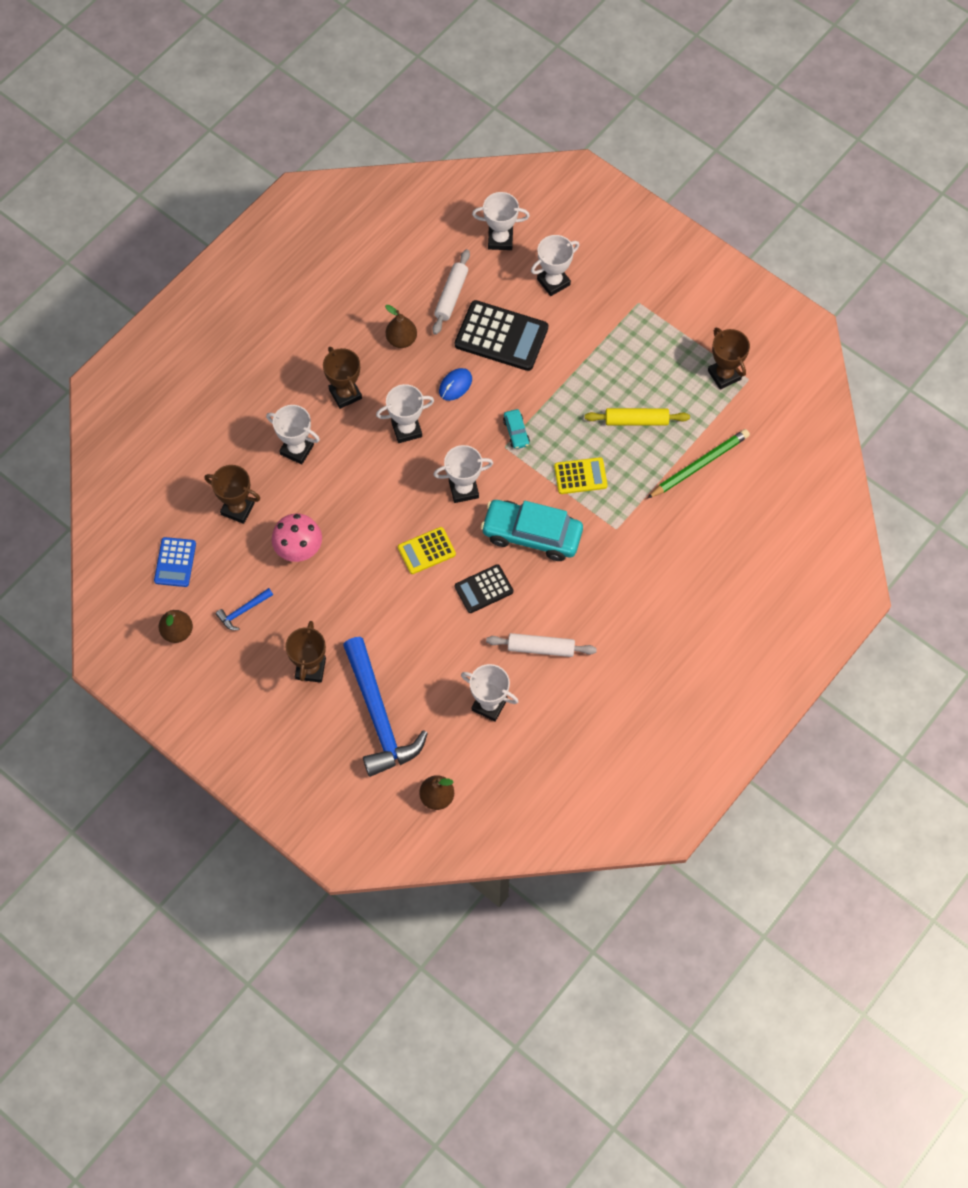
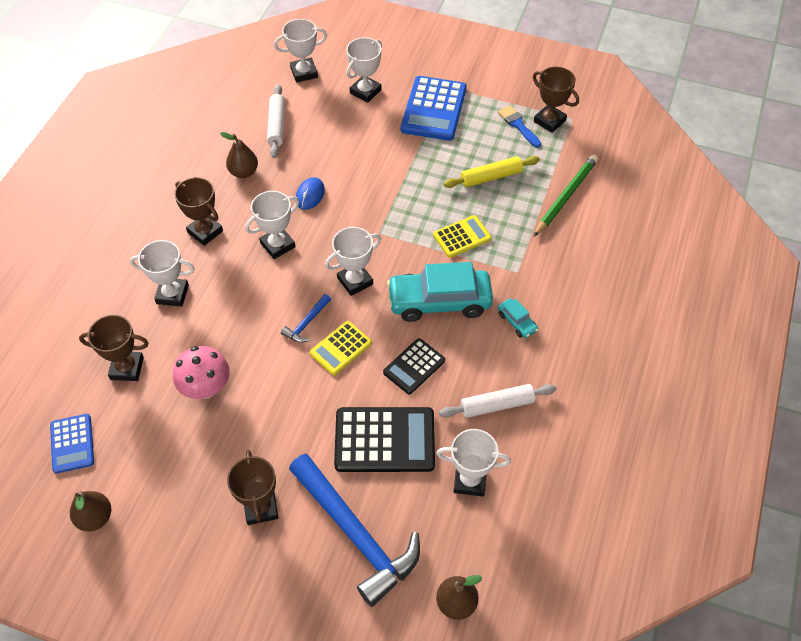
camera: 20 degrees left, 10 degrees down
blue hammer [216,588,273,630] -> blue hammer moved to [281,294,331,343]
black calculator [455,300,548,371] -> black calculator moved to [334,407,435,472]
turquoise car [503,409,530,449] -> turquoise car moved to [498,298,538,338]
none -> blue calculator [401,76,467,141]
none -> blue brush [498,105,541,148]

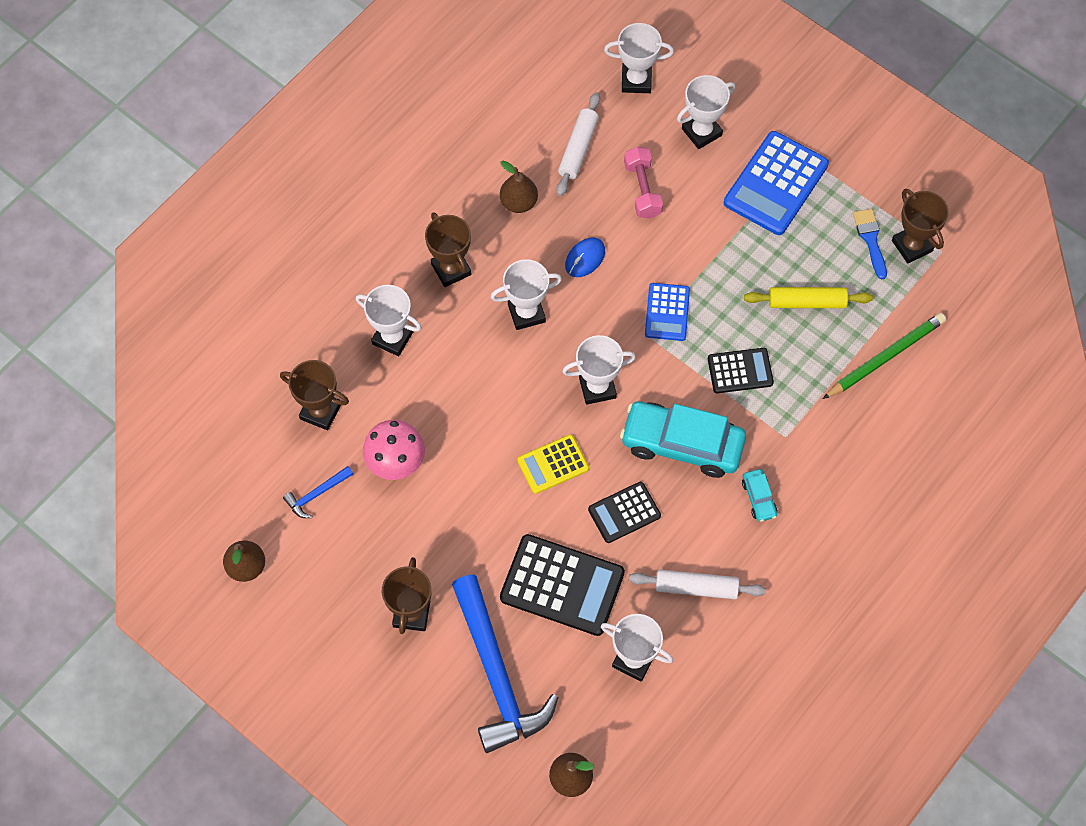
camera: 20 degrees right, 10 degrees up
blue calculator [50,414,94,473] -> blue calculator moved to [645,283,690,341]
blue hammer [281,294,331,343] -> blue hammer moved to [283,466,353,518]
yellow calculator [433,215,492,258] -> black calculator [708,348,774,393]
none -> pink dumbbell [624,147,663,219]

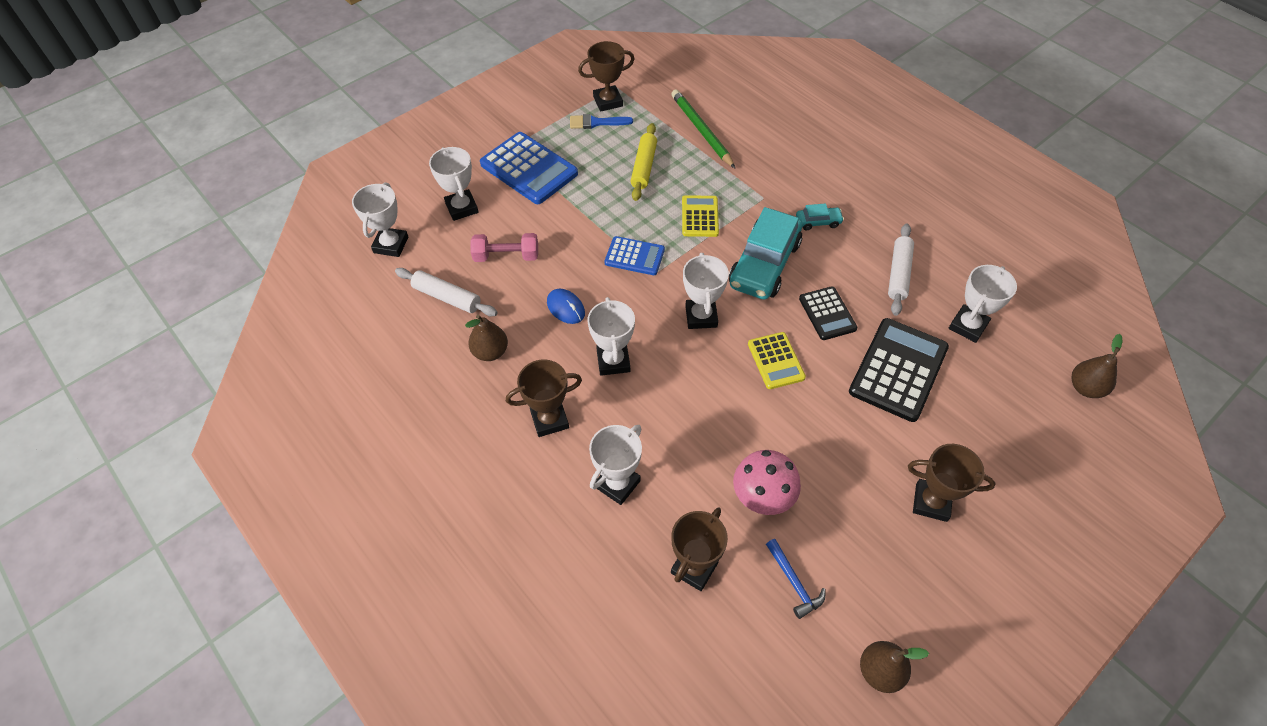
camera: 80 degrees left, 10 degrees down
blue hammer [452,574,558,753] -> none
black calculator [708,348,774,393] -> yellow calculator [682,195,719,237]

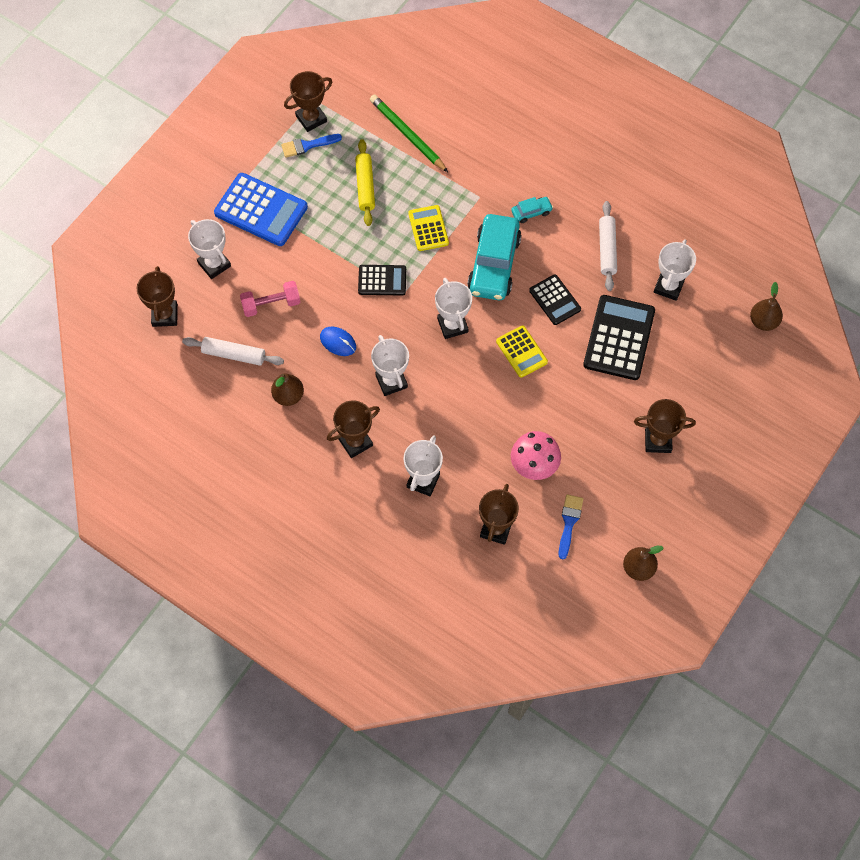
camera: 15 degrees left, 10 degrees up
white trophy [352,182,408,257] -> brown trophy [137,266,178,327]
blue calculator [604,236,665,275] -> black calculator [358,265,406,296]
blue hammer [766,539,826,619] -> blue brush [559,494,583,559]

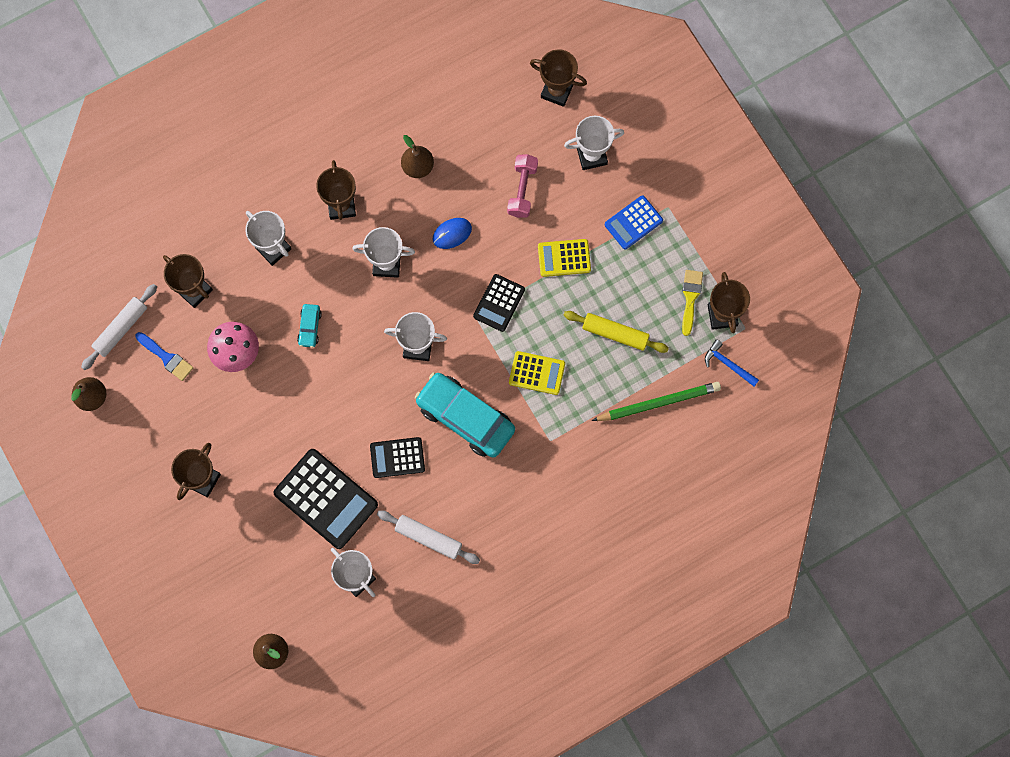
camera: 115 degrees right, 10 degrees up
white rolling pin [182,337,284,366] -> white rolling pin moved to [81,284,157,370]
blue calculator [214,173,308,246] -> blue calculator [605,195,663,249], size x0.58
blue brush [281,134,342,157] -> yellow brush [682,270,703,336]
yellow calculator [496,325,548,378] -> yellow calculator moved to [538,239,591,277]
turquoise car [511,197,553,223] -> turquoise car moved to [297,304,322,348]
none -> blue hammer [705,339,759,386]

